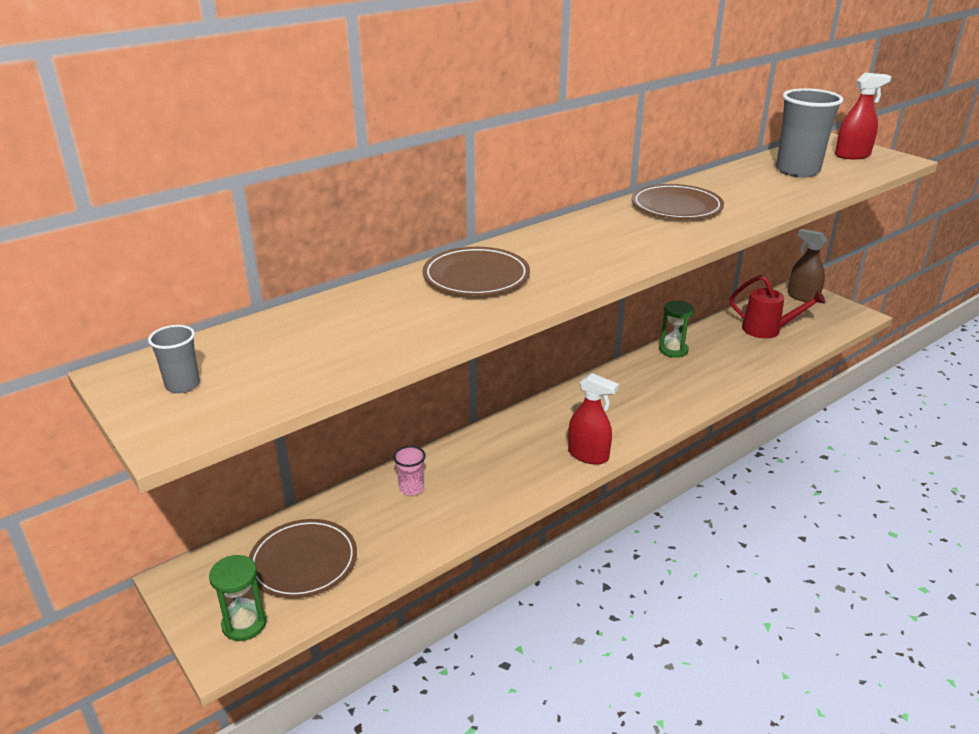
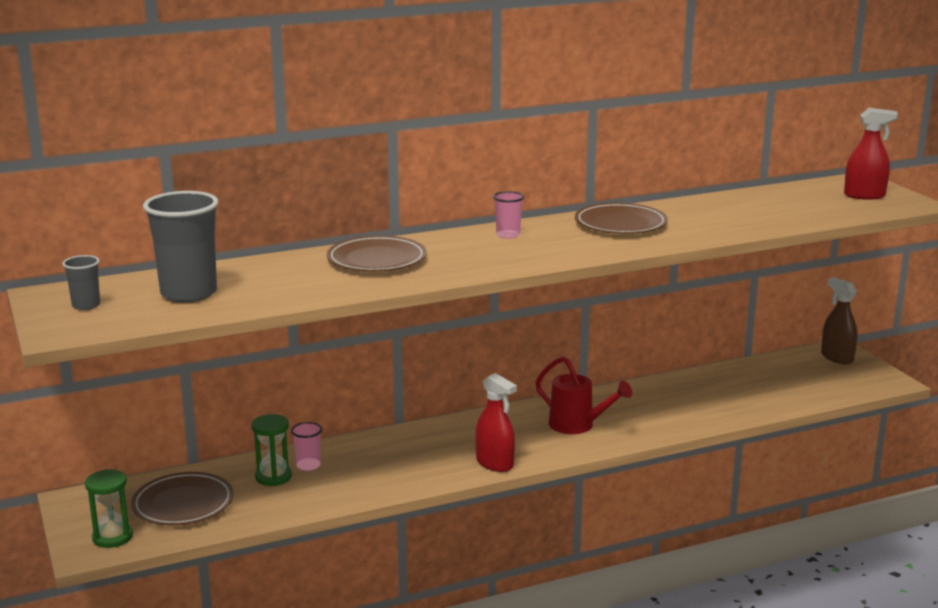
camera: 15 degrees right, 10 degrees down
green hourglass [659,301,694,358] -> green hourglass moved to [251,414,292,486]
red watering can [730,275,826,338] -> red watering can moved to [536,357,632,434]
grey cup [776,88,843,177] -> grey cup moved to [143,191,219,303]
none -> pink cup [493,191,524,239]

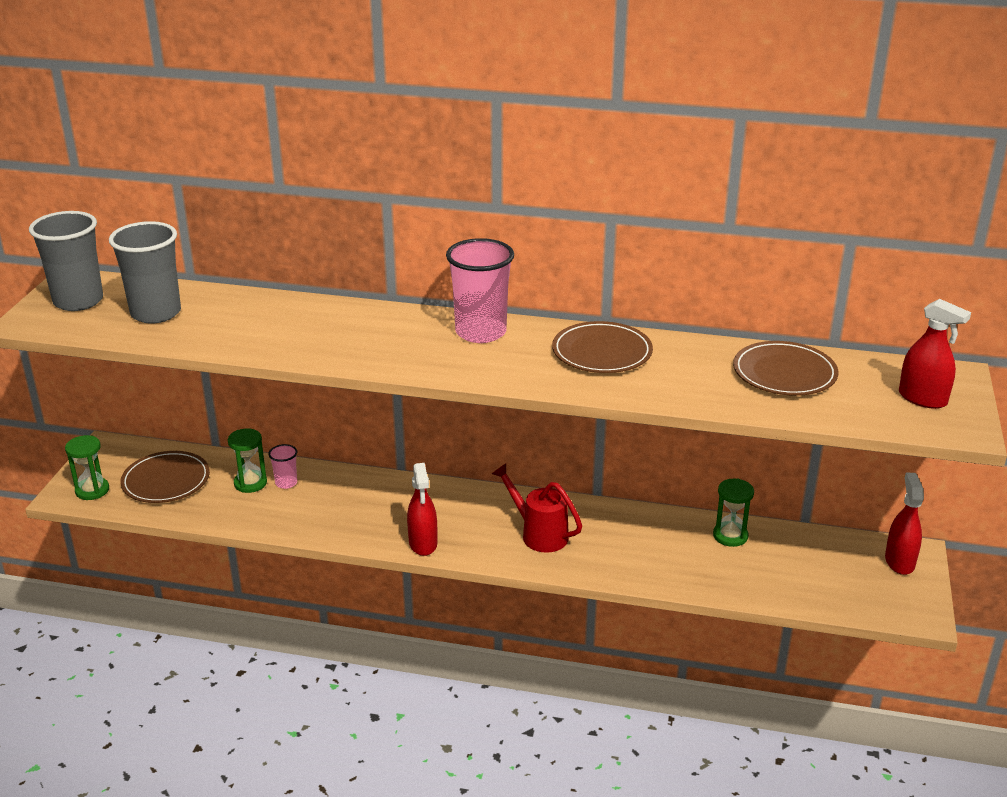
camera: 35 degrees right, 10 degrees up
grey cup [62,255,100,310] -> grey cup [29,211,103,311], size x2.07
brown plate [327,236,427,272] -> brown plate moved to [733,341,838,396]
pink cup [493,191,524,239] -> pink cup [446,238,514,343], size x2.07
red watering can [536,357,632,434] -> red watering can turned 150 degrees clockwise [492,463,582,553]
brown spray bottle [821,277,857,364] -> red spray bottle [885,472,924,575]
none -> green hourglass [713,479,754,547]

